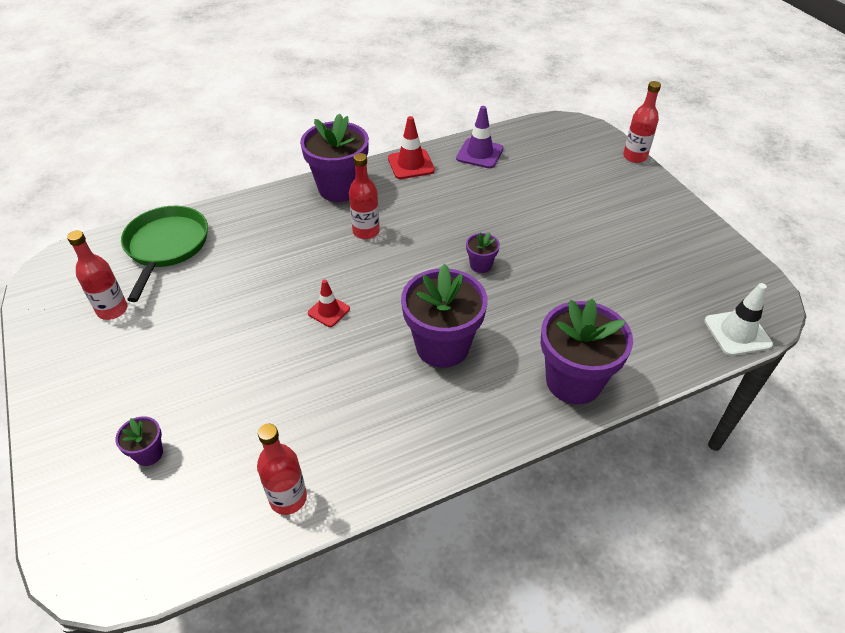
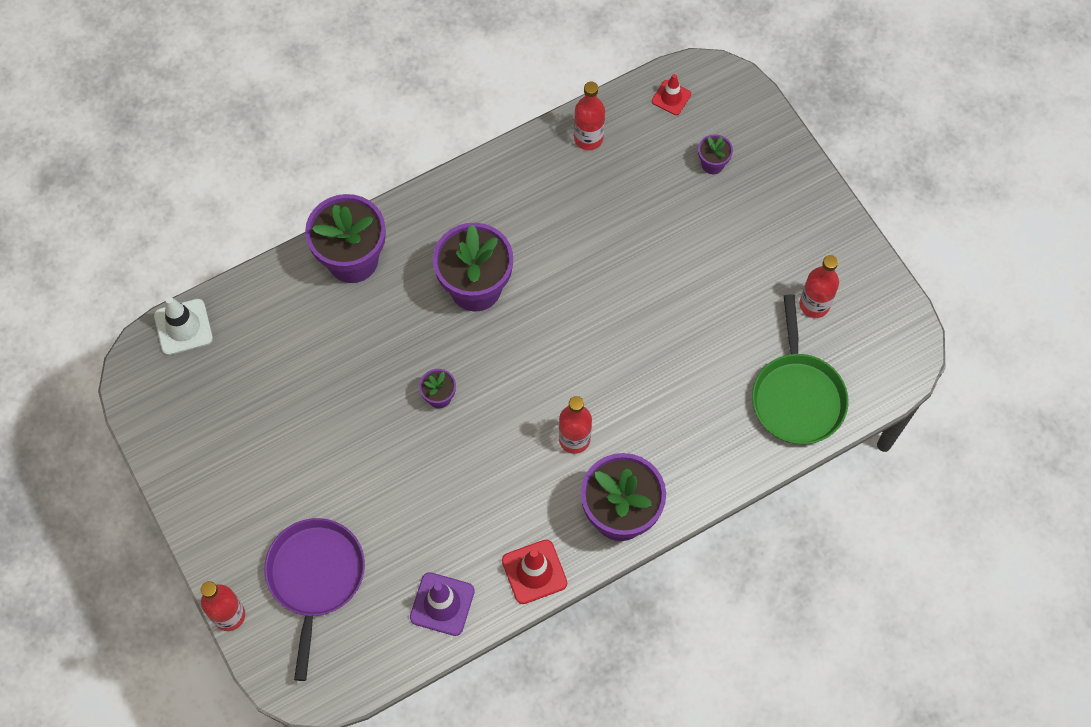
camera: 175 degrees right, 20 degrees up
red traffic cone [308,280,350,327] -> red traffic cone moved to [652,74,691,115]
none -> purple pan [264,518,365,681]

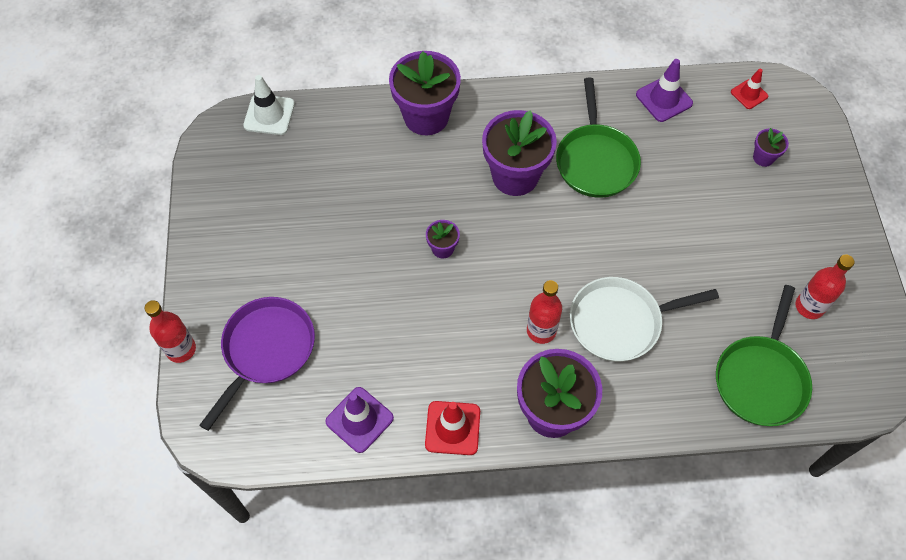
camera: 25 degrees right, 5 degrees down
red bottle [574,81,605,150] -> purple traffic cone [636,59,693,122]
none -> green pan [556,78,641,198]
none -> white pan [570,277,719,362]

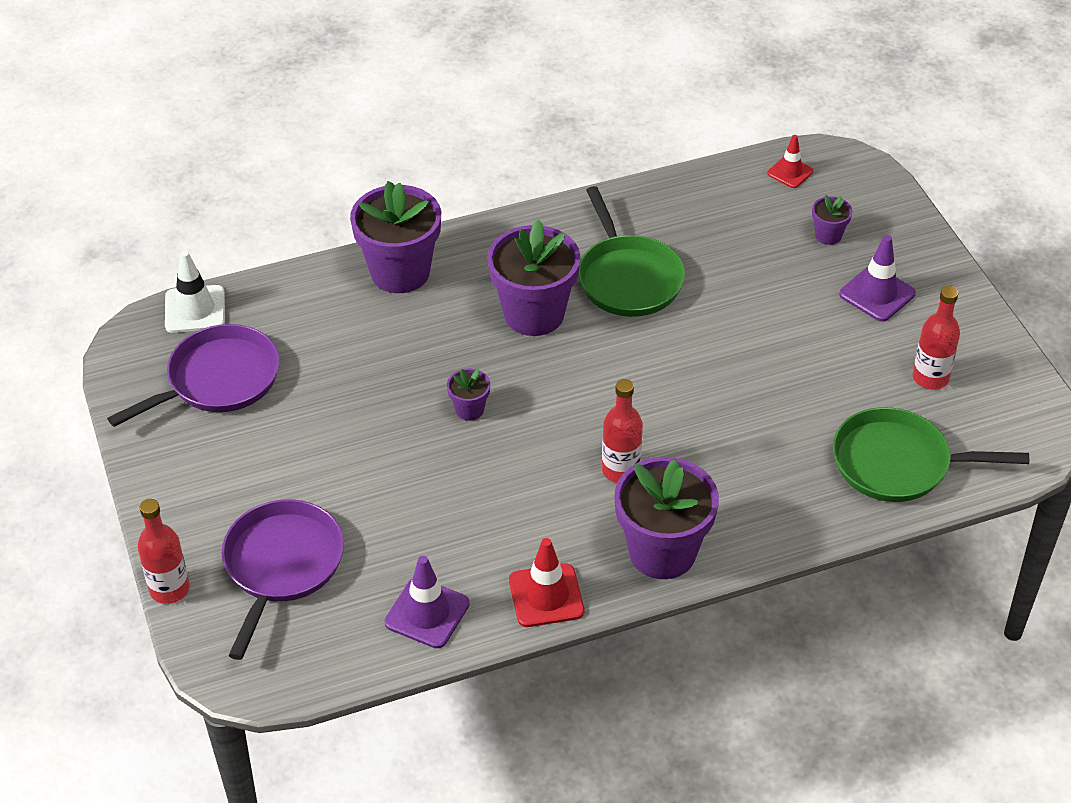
camera: 15 degrees left, 15 degrees down
white pan [570,277,719,362] -> none
purple traffic cone [636,59,693,122] -> purple traffic cone moved to [839,235,916,322]
green pan [716,285,812,426] -> green pan turned 90 degrees clockwise [832,407,1029,502]
none -> purple pan [107,324,280,427]

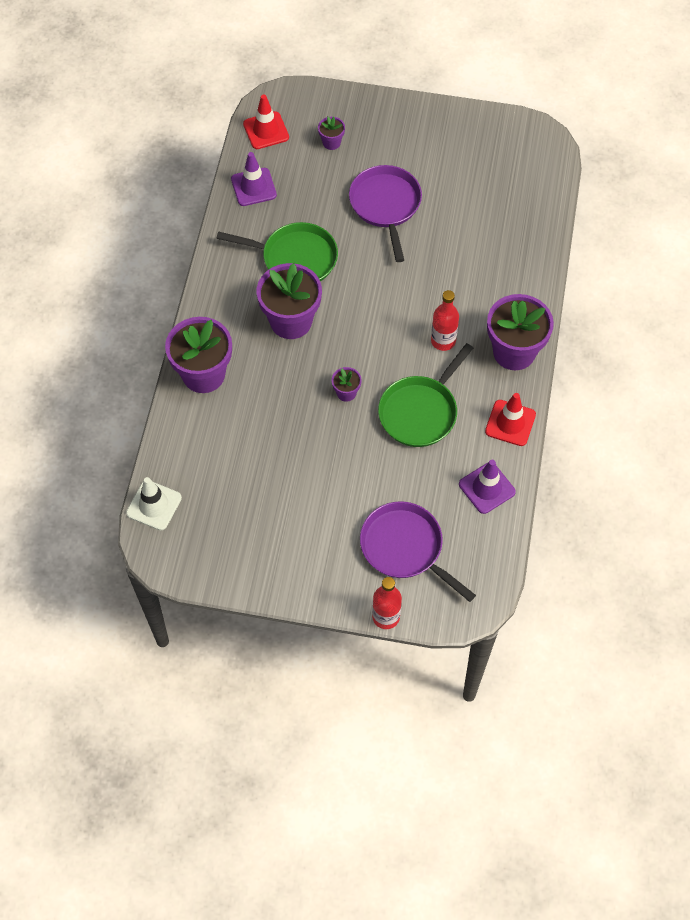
camera: 60 degrees left, 15 degrees up
purple pan [107,324,280,427] -> purple pan moved to [349,165,422,262]
red traffic cone [767,135,814,188] -> red traffic cone [243,95,289,149], size x1.54
green pan [832,407,1029,502] -> green pan moved to [378,343,473,447]
purple traffic cone [839,235,916,322] -> purple traffic cone moved to [231,152,277,206]
red bottle [913,286,960,390] -> none

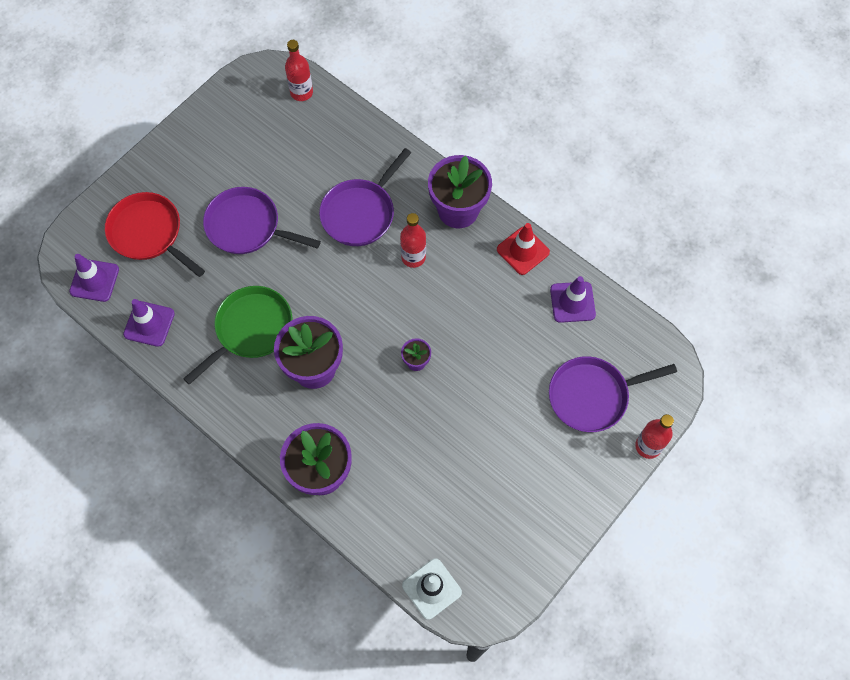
camera: 60 degrees left, 5 degrees up
red traffic cone [243,95,289,149] -> purple traffic cone [69,254,119,302]
purple flower pot [318,116,345,150] -> red pan [105,192,205,277]
green pan [378,343,473,447] -> none
none -> red bottle [285,40,313,101]
none -> purple pan [319,148,411,246]

